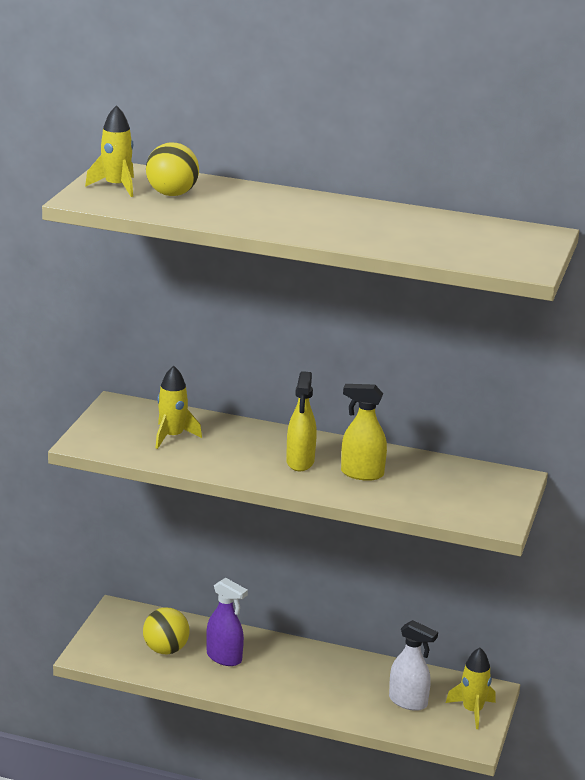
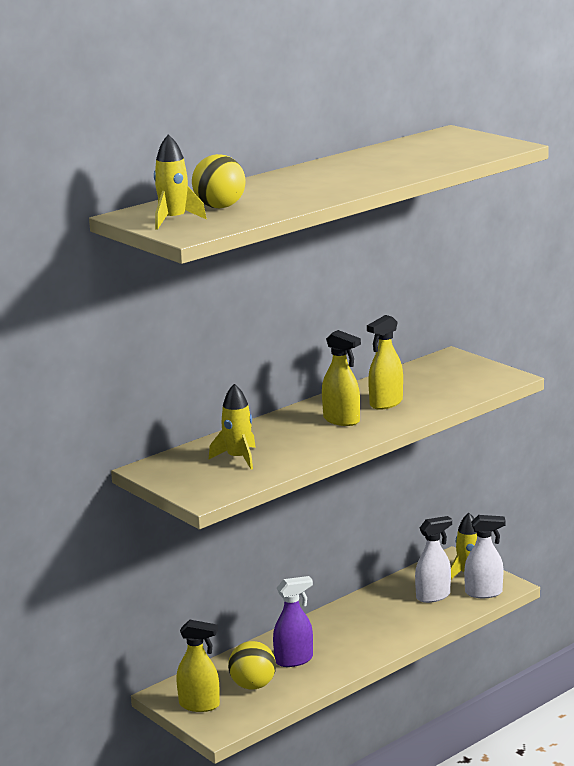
camera: 55 degrees left, 5 degrees down
none -> yellow spray bottle [176,620,220,712]
none -> white spray bottle [464,515,505,598]

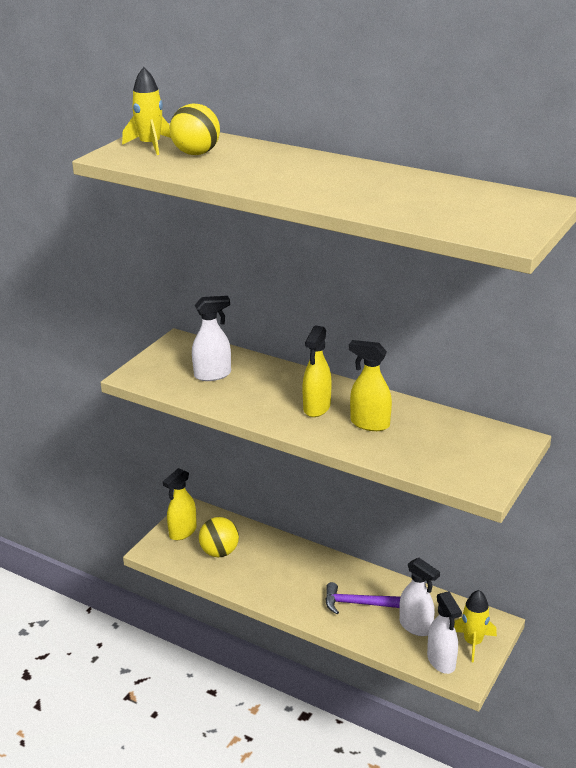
camera: 70 degrees right, 10 degrees up
yellow spray bottle [176,620,220,712] -> yellow spray bottle turned 45 degrees clockwise [163,468,197,540]
yellow rocket [209,384,256,470] -> white spray bottle [192,296,231,381]
purple spray bottle [273,576,313,667] -> none
none -> purple hammer [325,582,400,614]

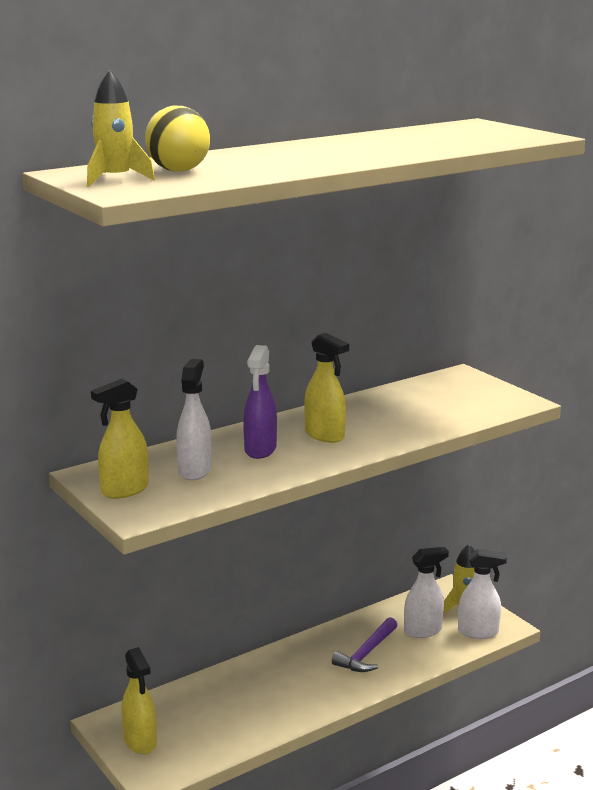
camera: 65 degrees left, 10 degrees down
yellow ball [199,517,239,557] -> none
yellow spray bottle [349,340,392,431] -> yellow spray bottle moved to [91,379,149,499]
none -> purple spray bottle [243,345,277,459]

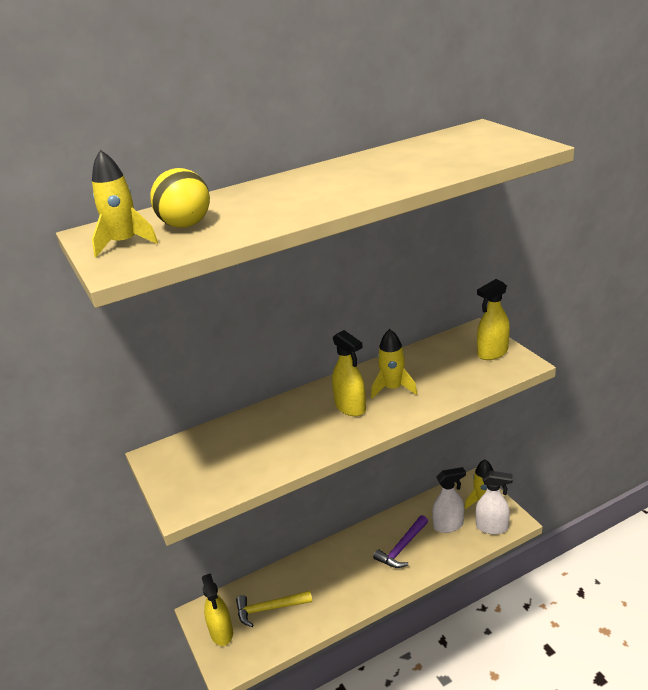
camera: 10 degrees right, 10 degrees up
yellow spray bottle [91,379,149,499] -> yellow spray bottle moved to [477,279,510,360]
white spray bottle [176,359,212,481] -> none
purple spray bottle [243,345,277,459] -> none
none -> yellow hammer [236,591,312,627]
none -> yellow rocket [371,329,417,398]

